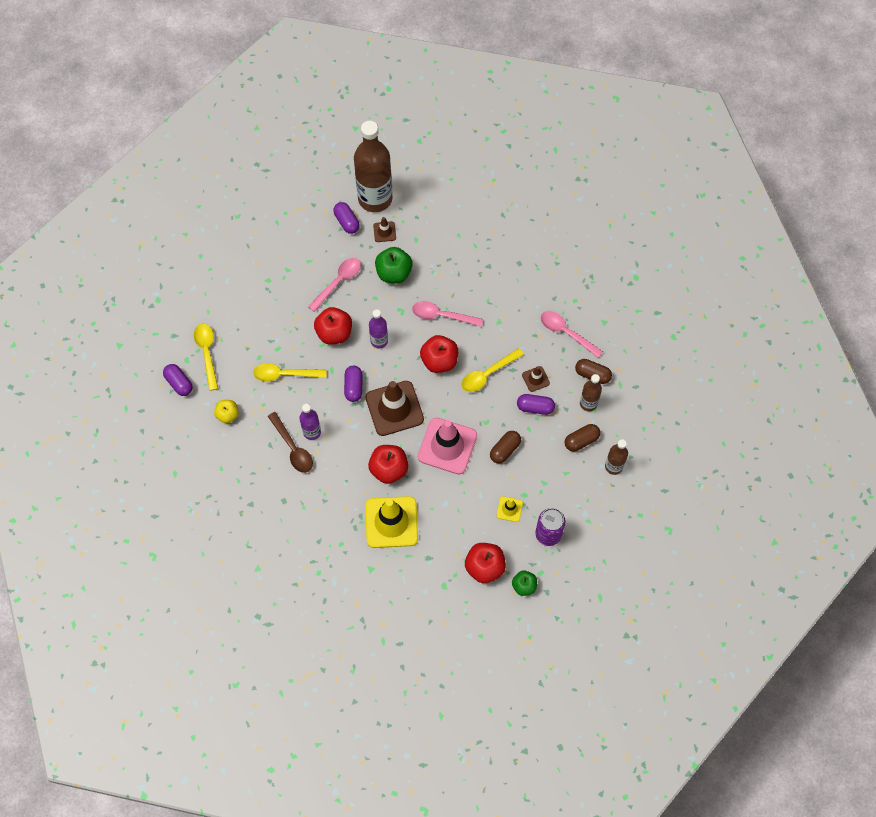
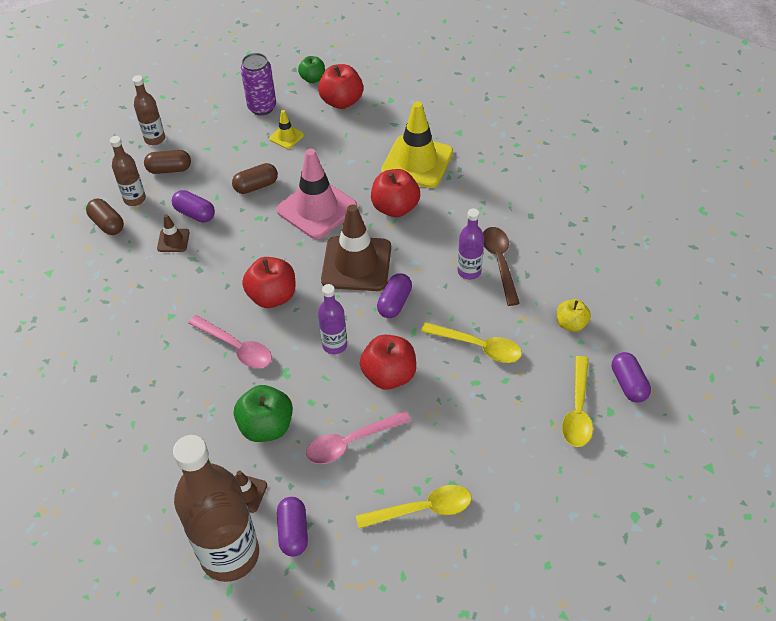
camera: 155 degrees left, 15 degrees down
yellow spoon [461,348,524,392] -> yellow spoon moved to [356,485,472,529]
pink spoon [541,311,603,358] -> none

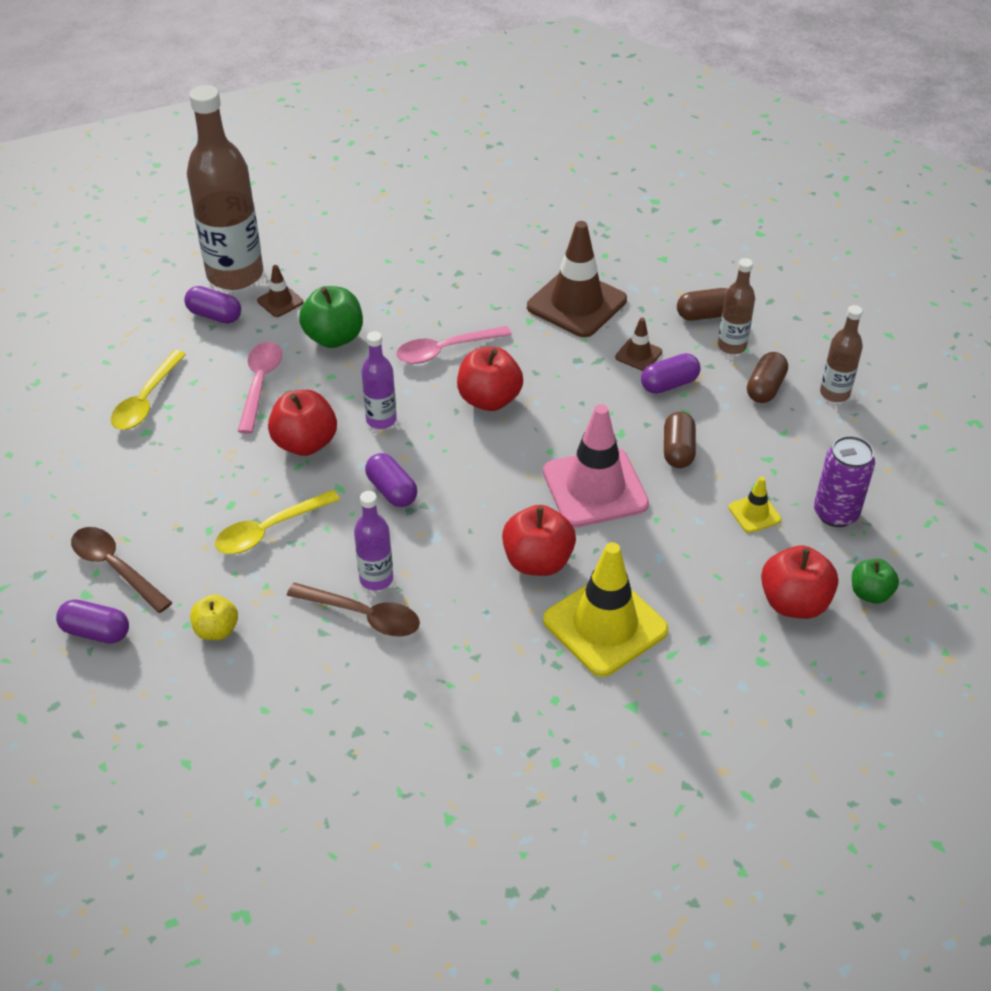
camera: 120 degrees right, 5 degrees down
brown traffic cone [321,204,391,291] -> brown traffic cone moved to [527,221,627,337]
yellow spoon [562,356,593,447] -> brown spoon [71,527,172,613]

